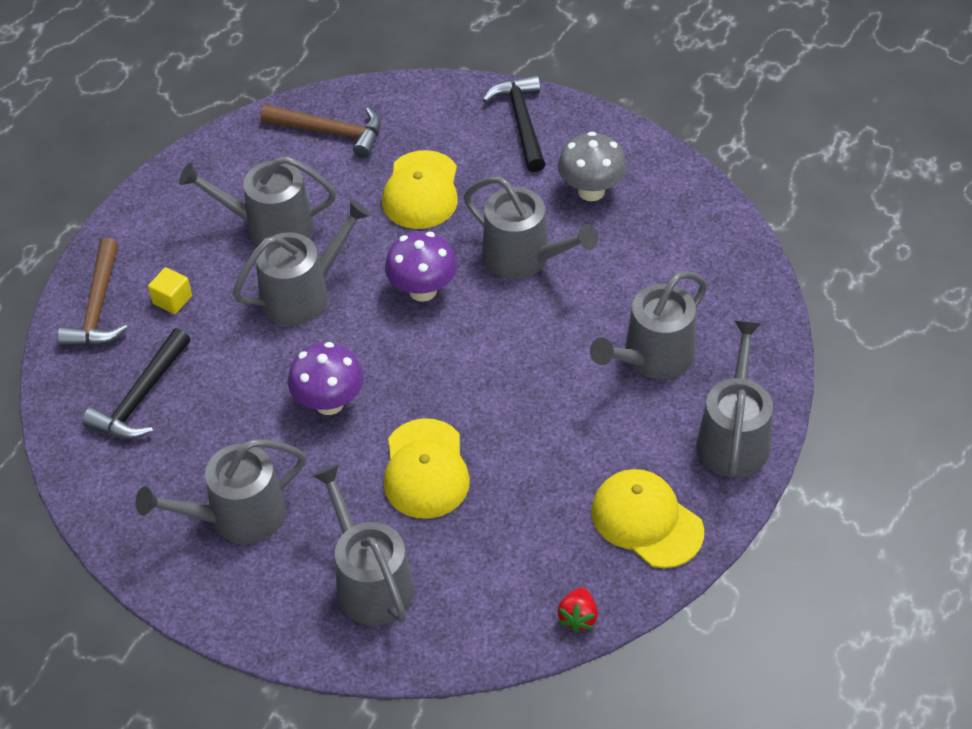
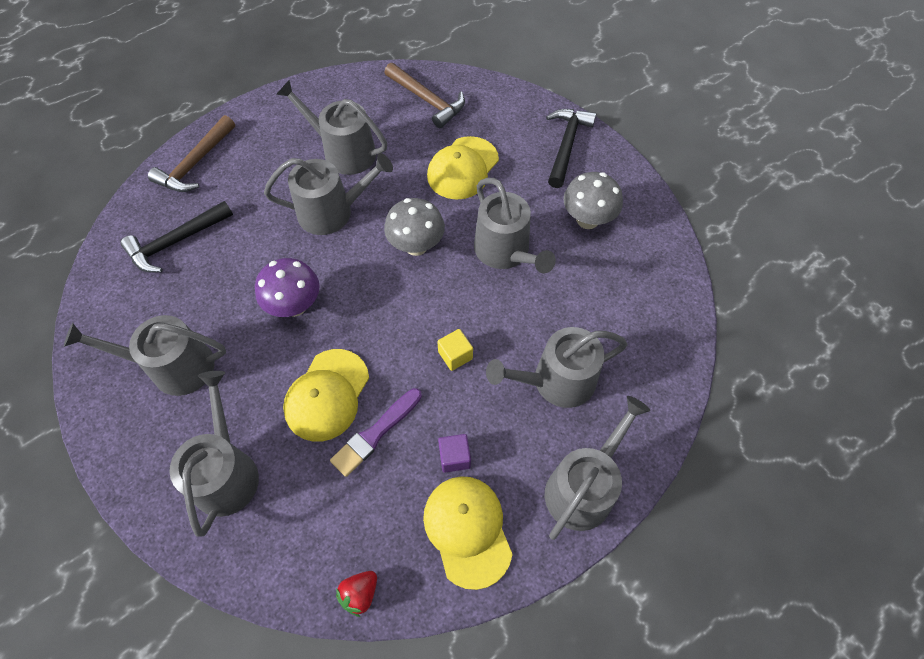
camera: 25 degrees right, 10 degrees up
yellow cube [148,267,192,314] -> yellow cube moved to [437,329,473,371]
purple mushroom [385,231,457,302] -> grey mushroom [384,198,445,256]
none -> purple brush [330,388,422,477]
none -> purple cube [438,434,471,473]

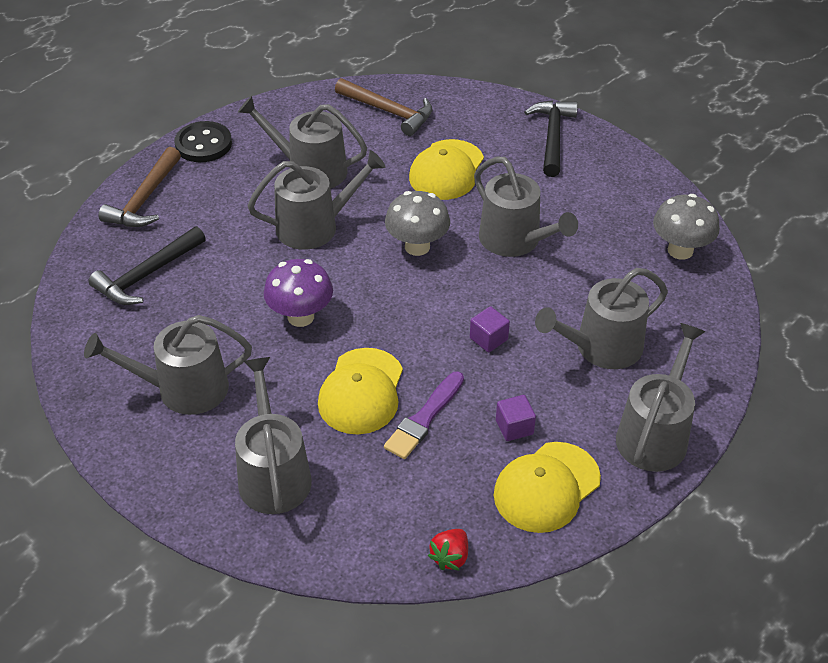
camera: 10 degrees left, 15 degrees down
yellow cap [423,476,513,590] -> yellow cap turned 105 degrees counterclockwise [494,442,601,533]
yellow cube [437,329,473,371] -> purple cube [470,306,510,353]
grey mushroom [563,172,623,229] -> grey mushroom moved to [653,194,720,260]
none -> black button [174,121,232,162]

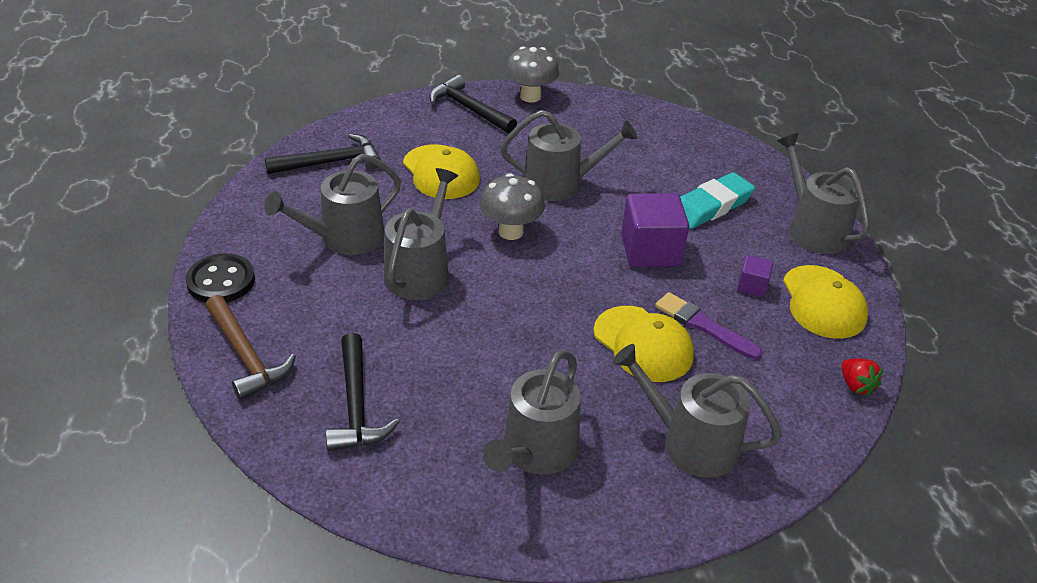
camera: 55 degrees left, 5 degrees down
purple mushroom [264,259,333,327] -> none
brown hammer [335,78,433,136] -> black hammer [265,134,381,174]
purple brush [384,371,464,459] -> purple brush turned 150 degrees clockwise [655,292,762,360]
purple cube [470,306,510,353] -> purple cube [621,193,689,267], size x2.00
grey watering can [535,268,668,369] -> turquoise eraser [680,172,755,229]
grey mushroom [653,194,720,260] -> grey mushroom moved to [505,46,559,103]

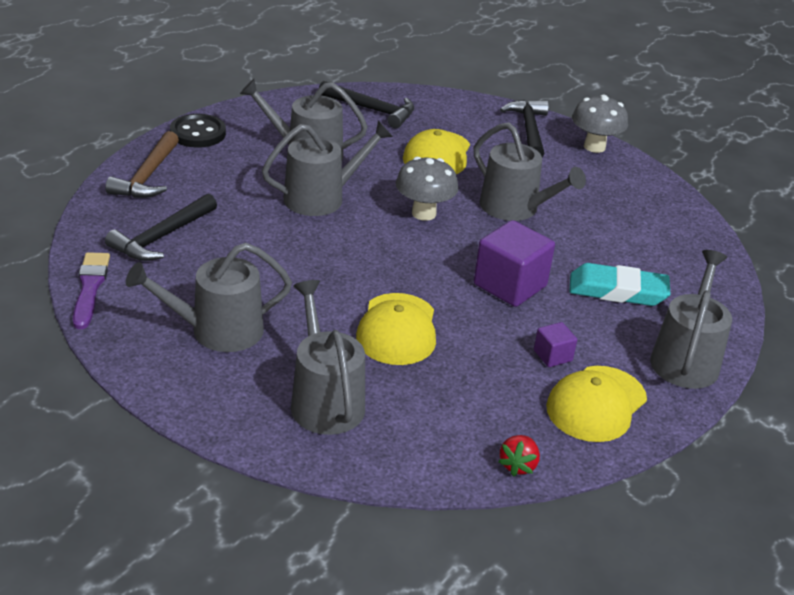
camera: 45 degrees right, 5 degrees down
purple brush [655,292,762,360] -> purple brush moved to [73,252,110,329]

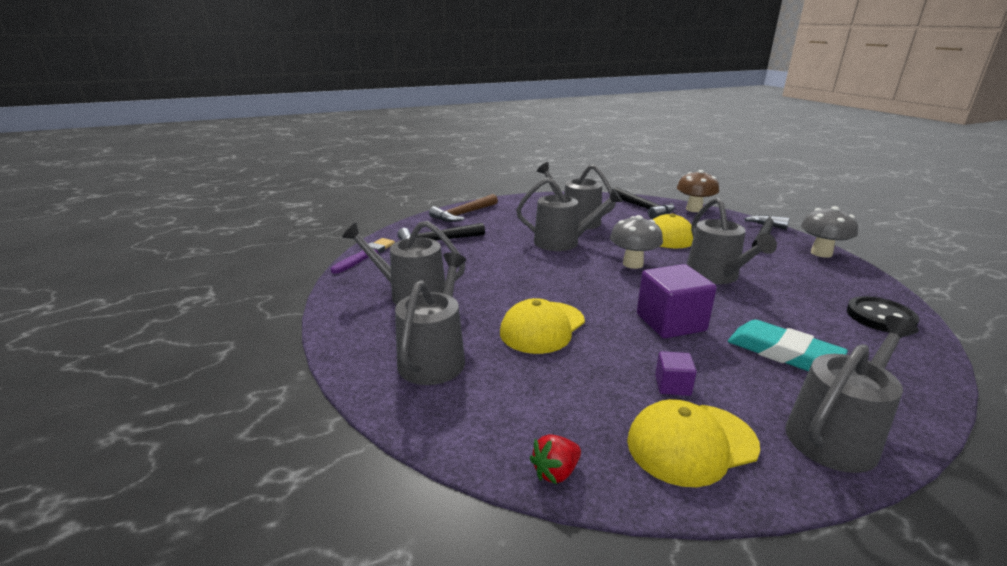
camera: 35 degrees right, 10 degrees down
black button [170,114,226,148] -> black button moved to [847,296,919,332]
none -> brown mushroom [677,170,719,212]

